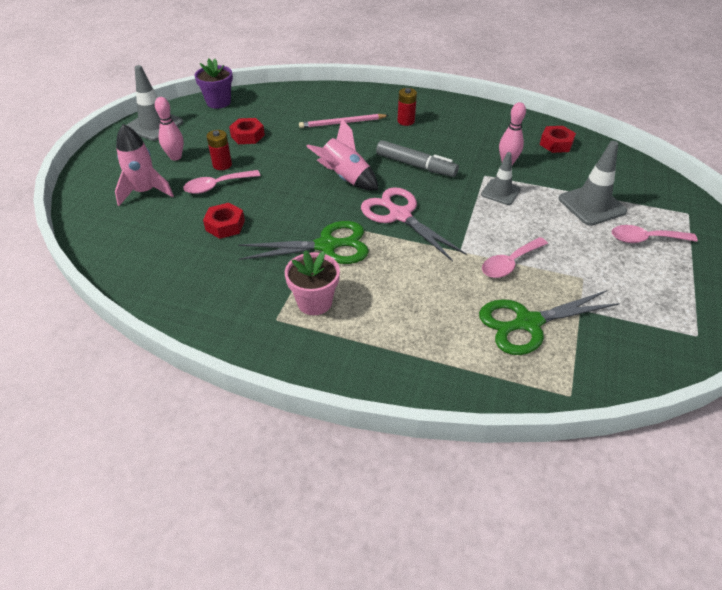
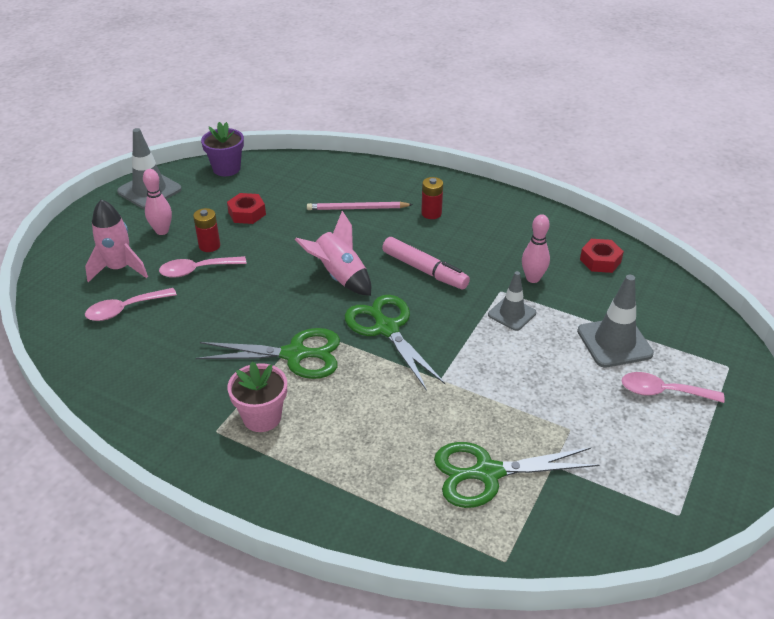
camera: 10 degrees right, 5 degrees down
red nut [203,203,245,239] -> none
pink scissors [361,187,466,262] -> green scissors [345,295,445,391]
grey marker [376,140,459,177] -> pink marker [382,237,470,289]
pink spoon [482,237,548,278] -> pink spoon moved to [85,288,177,321]

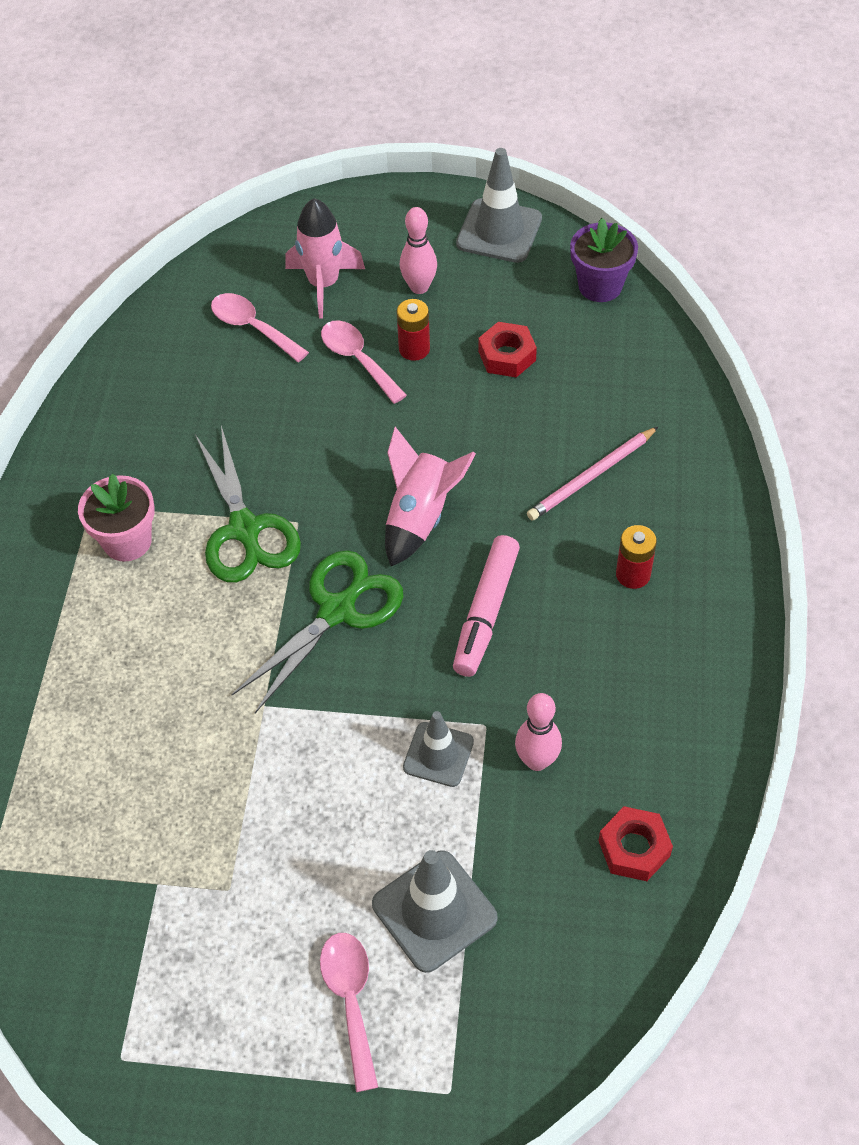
camera: 70 degrees right, 15 degrees up
pink pencil [307,202,413,210] -> pink pencil turned 105 degrees counterclockwise [527,427,658,521]
green scissors [434,442,599,508] -> none

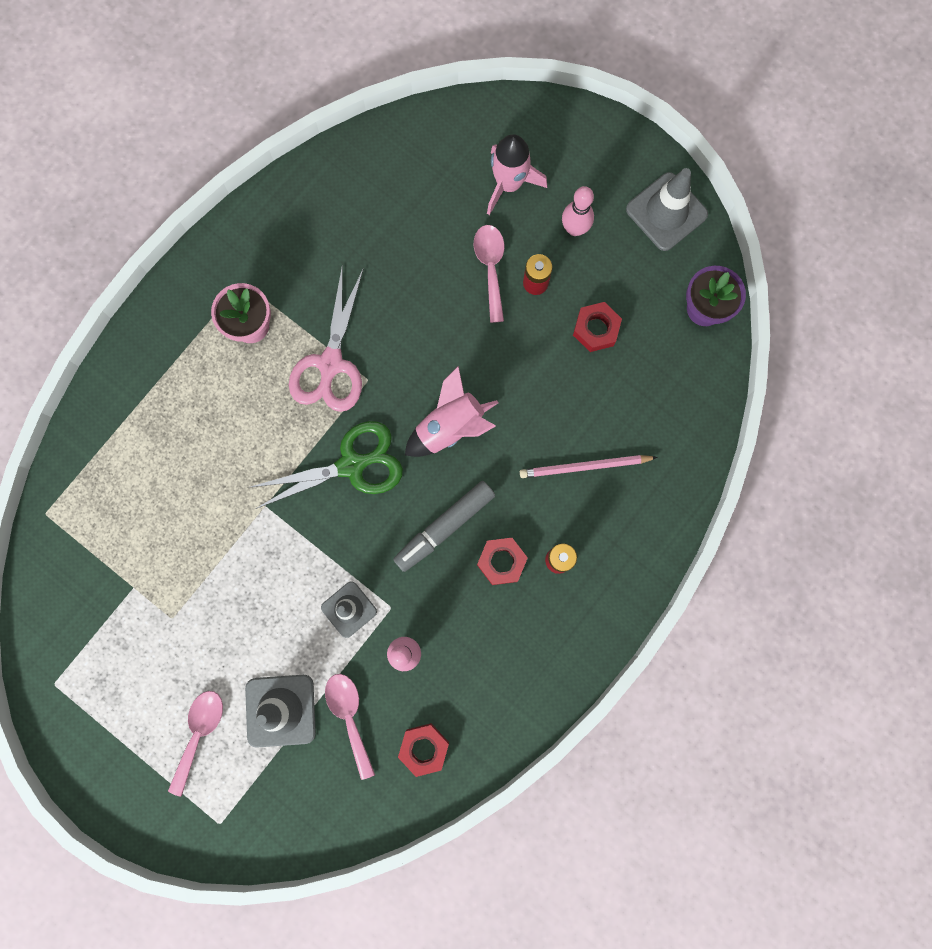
camera: 30 degrees right, 25 degrees up
green scissors [195,426,301,583] -> pink scissors [289,268,364,412]
pink spoon [211,293,309,362] -> pink spoon moved to [325,674,375,780]
pink marker [453,535,520,677] -> grey marker [393,481,495,572]
none -> red nut [477,538,528,585]

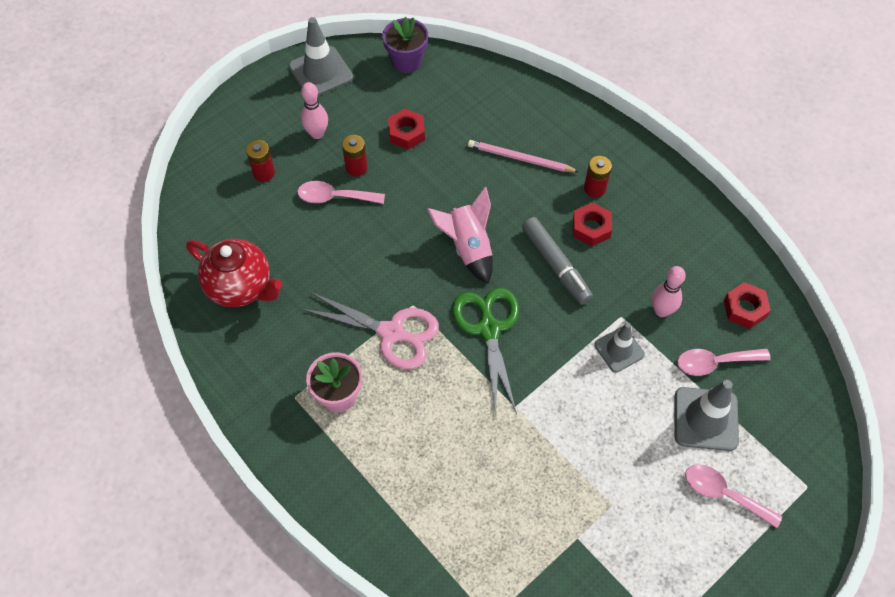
camera: 80 degrees left, 20 degrees down
pink rocket [487,134,547,215] -> red battery [246,140,275,182]
pink pencil [520,455,658,478] -> pink pencil turned 105 degrees clockwise [468,140,579,172]
none -> red teapot [186,239,282,307]

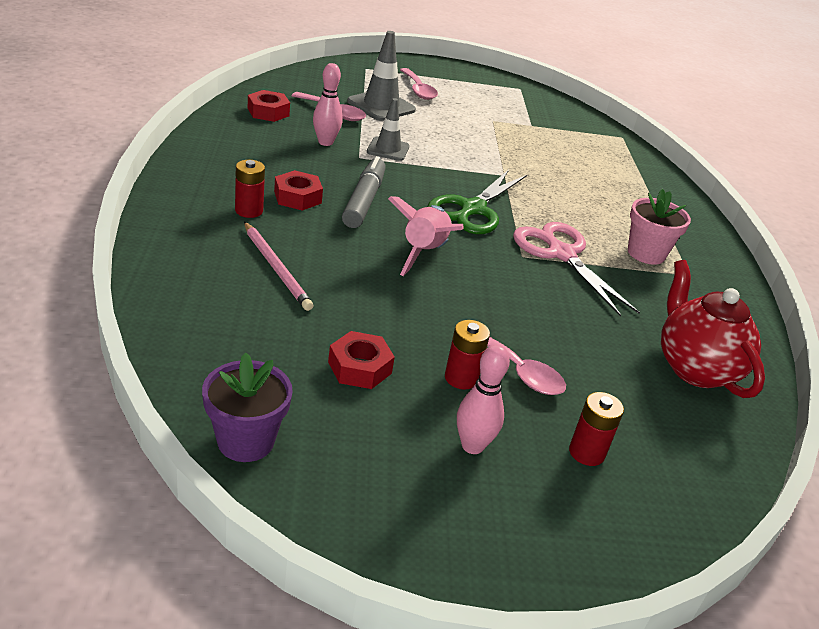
camera: 145 degrees left, 25 degrees down
grey traffic cone [289,17,353,96] -> none

